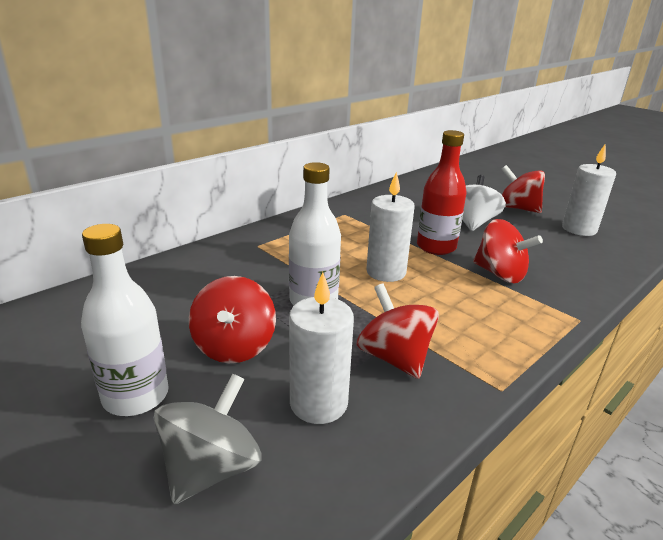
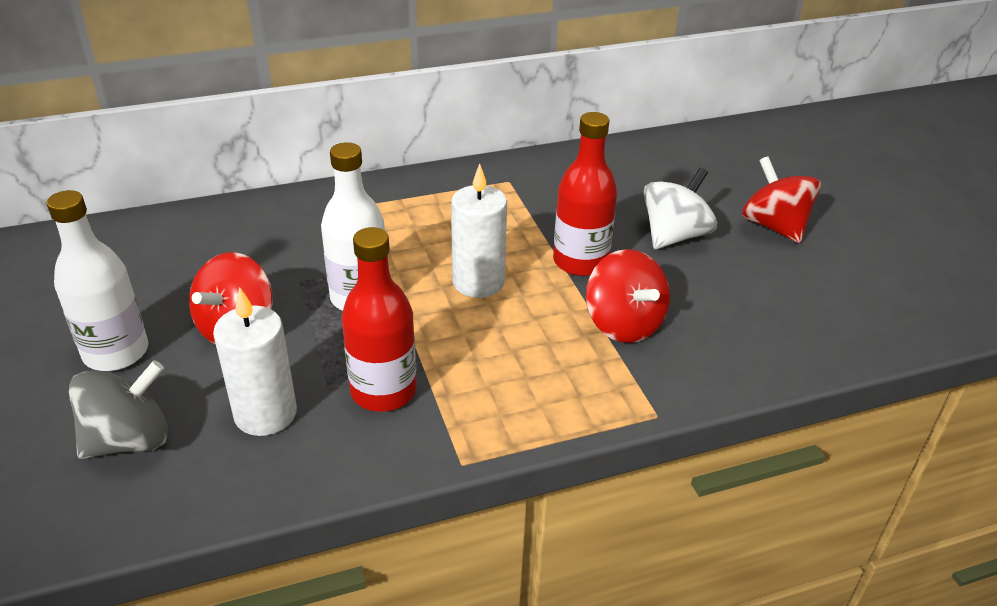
camera: 25 degrees right, 10 degrees up
red spinning top [357,284,439,379] -> red bottle [341,227,417,412]
white candle [562,145,616,236] -> none

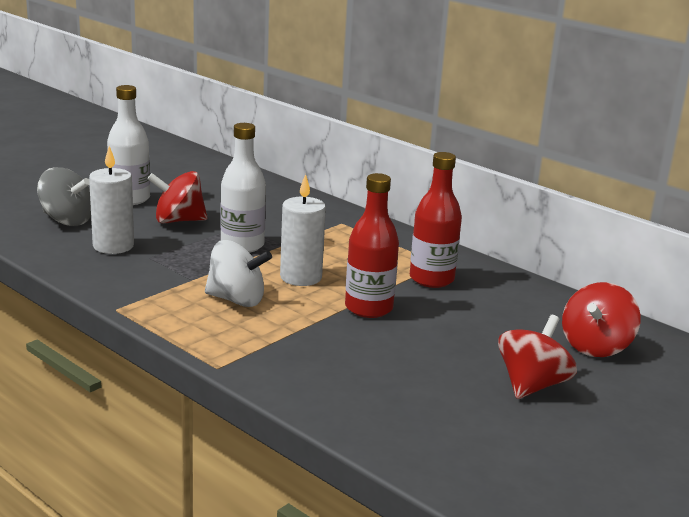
camera: 60 degrees right, 15 degrees down
red bottle [341,227,417,412] -> red bottle moved to [410,152,462,288]
red spinning top [586,249,670,343] -> red spinning top moved to [562,282,641,357]
white spinning top [644,168,717,249] -> white spinning top moved to [205,240,272,307]

